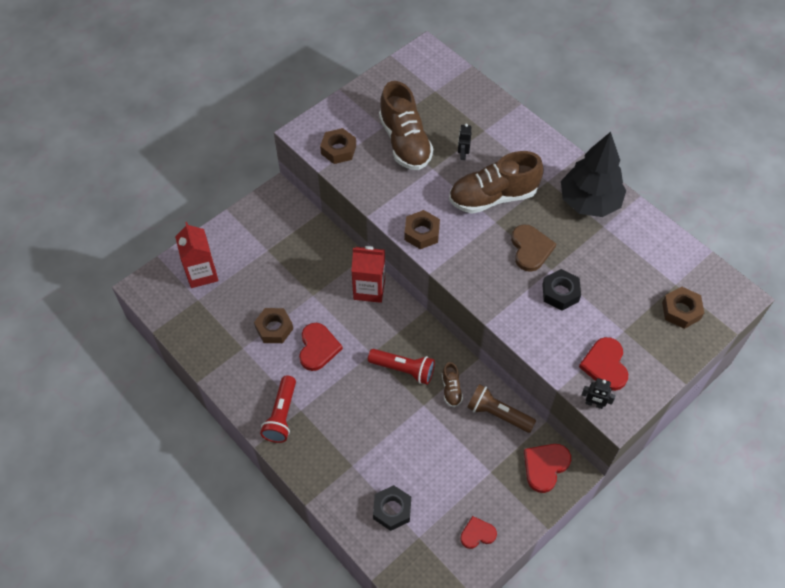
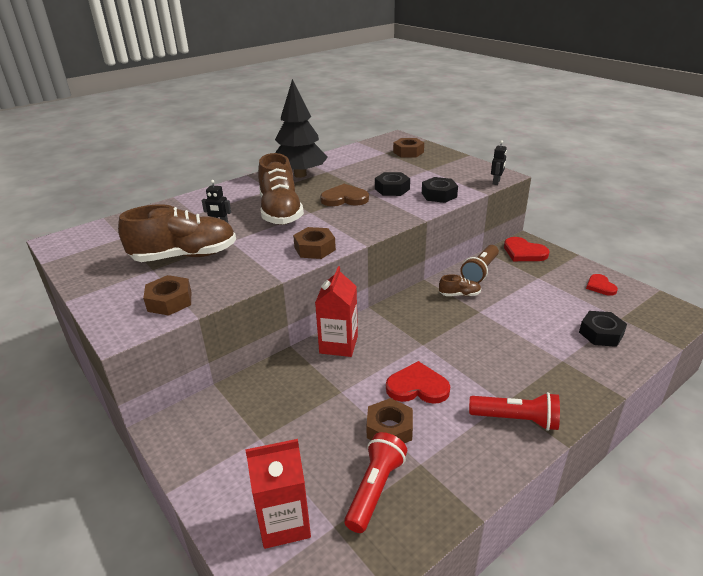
camera: 85 degrees left, 25 degrees down
red flashlight [368,349,435,385] -> red flashlight moved to [344,432,407,533]
red heart [579,337,628,391] -> none
none -> black nut [422,177,458,203]

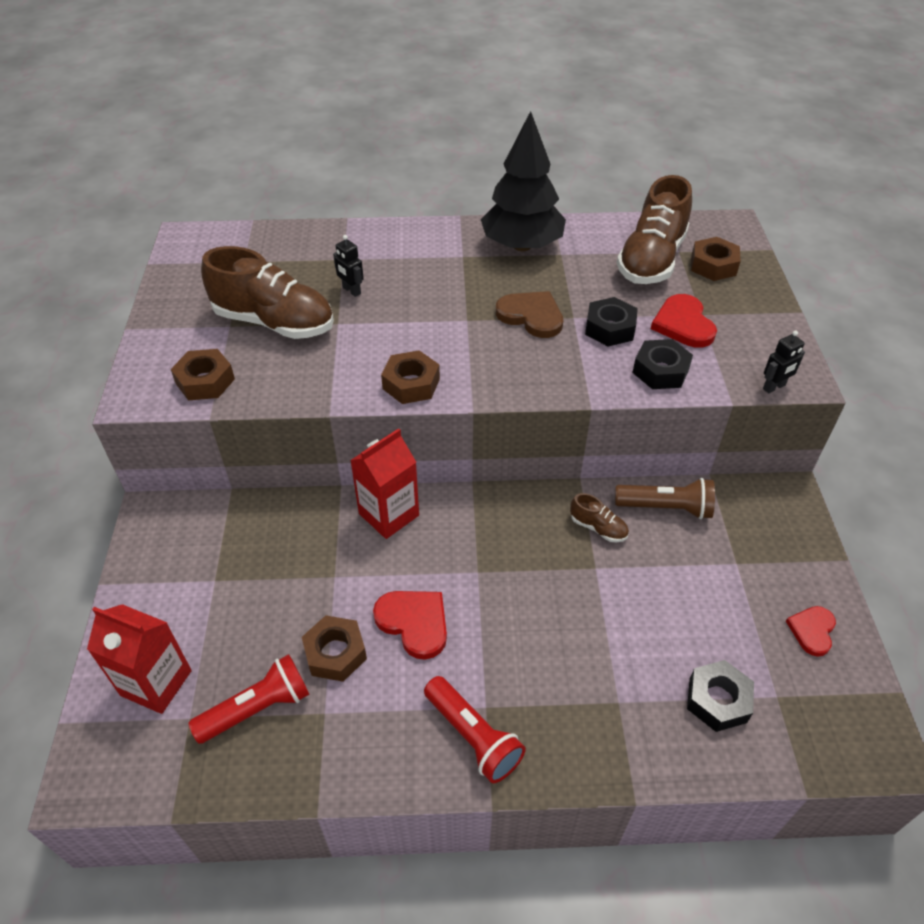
camera: 35 degrees right, 15 degrees up
brown shoe [258,153,304,225] -> brown shoe moved to [617,175,692,284]
brown flashlight [460,245,499,283] -> brown flashlight turned 150 degrees counterclockwise [615,478,715,519]
red heart [504,237,550,261] -> red heart moved to [651,294,717,348]

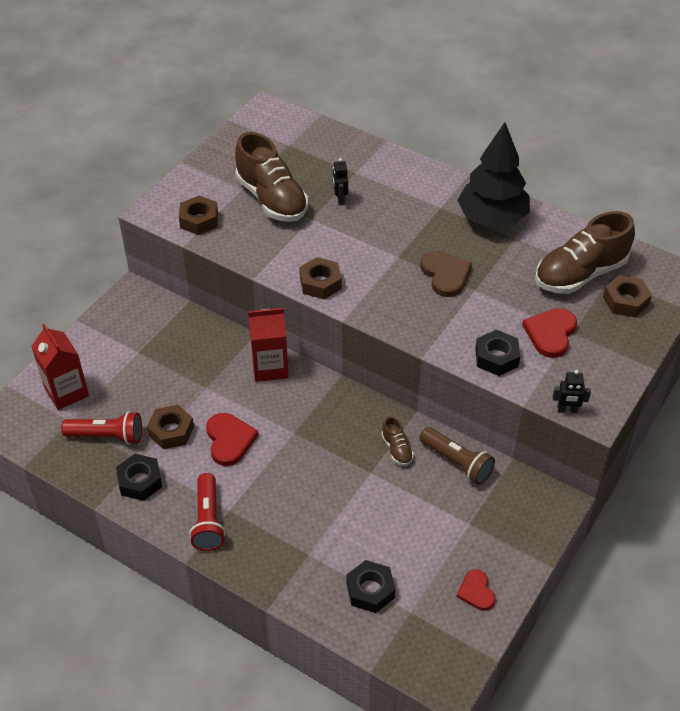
camera: 35 degrees right, 0 degrees up
black nut [585,297,638,346] -> black nut moved to [116,454,162,501]
red heart [786,606,836,657] -> red heart turned 75 degrees counterclockwise [457,569,496,611]

